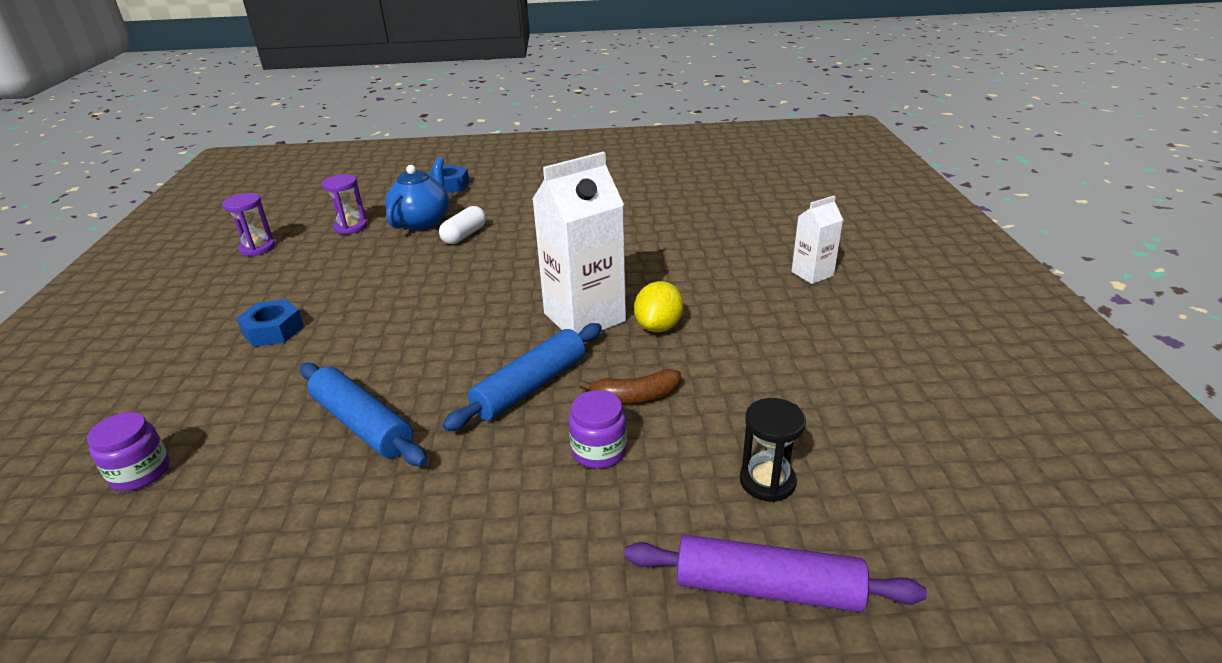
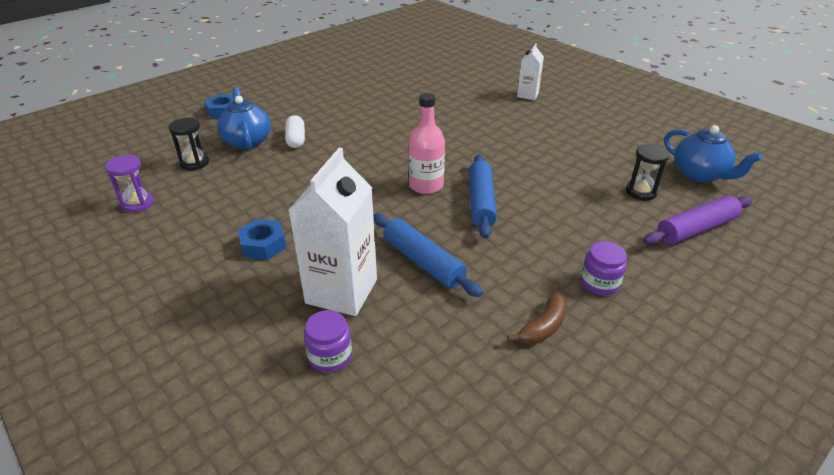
camera: 40 degrees left, 5 degrees up
blue rolling pin [300,363,428,466] -> blue rolling pin turned 45 degrees clockwise [373,214,483,297]
purple hourglass [322,174,368,235] -> black hourglass [169,118,209,170]
white carton [532,152,626,334] -> white carton moved to [288,147,377,316]
purple jar [569,390,627,468] -> purple jar moved to [581,241,627,295]
brown banana [579,369,681,404] -> brown banana moved to [507,292,567,344]
yellow lemon [634,281,684,332] -> none
none -> pink bottle [408,93,445,194]
none -> blue teapot [664,125,762,182]

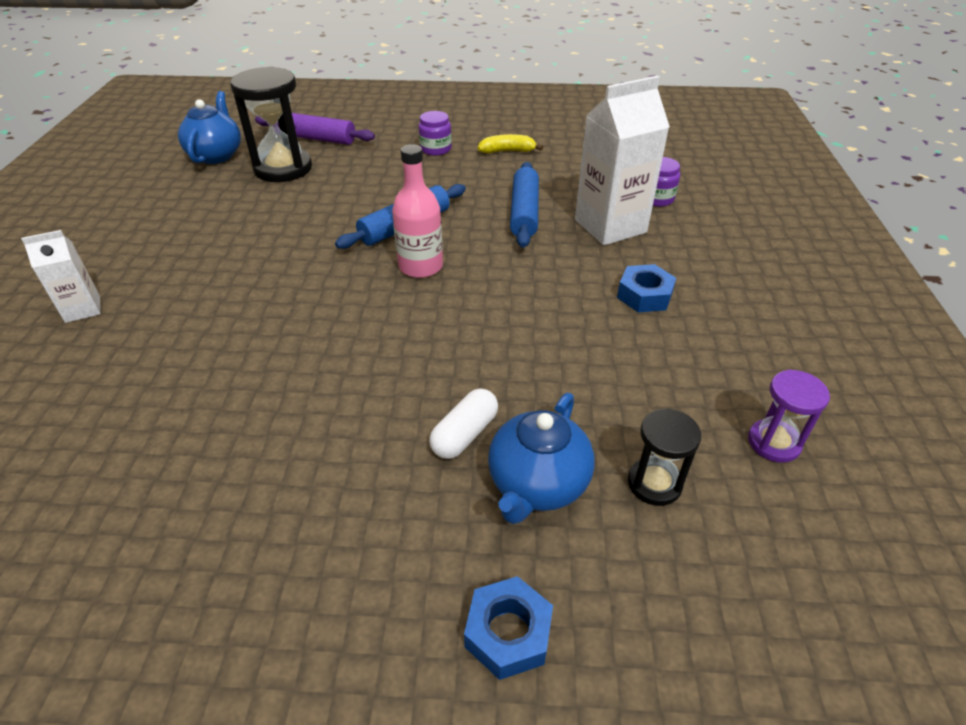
camera: 135 degrees left, 5 degrees up
brown banana [507,292,567,344] -> yellow banana [478,134,543,154]
black hourglass [626,144,670,201] -> black hourglass [230,66,312,182], size x1.84

